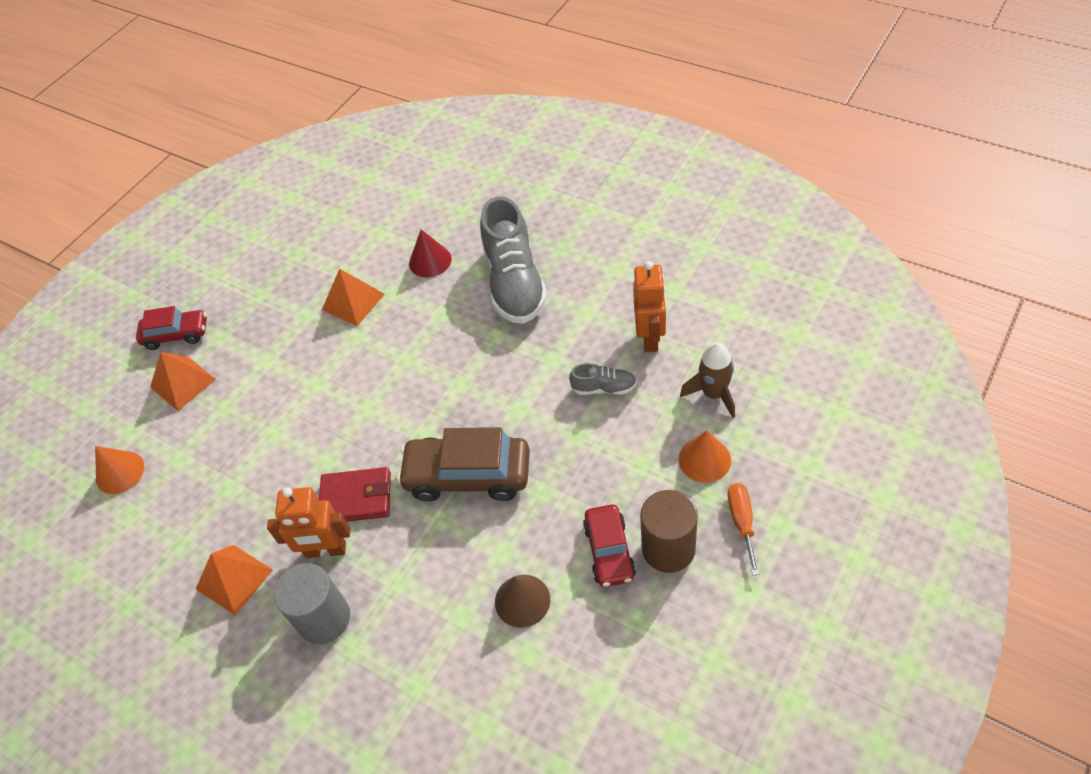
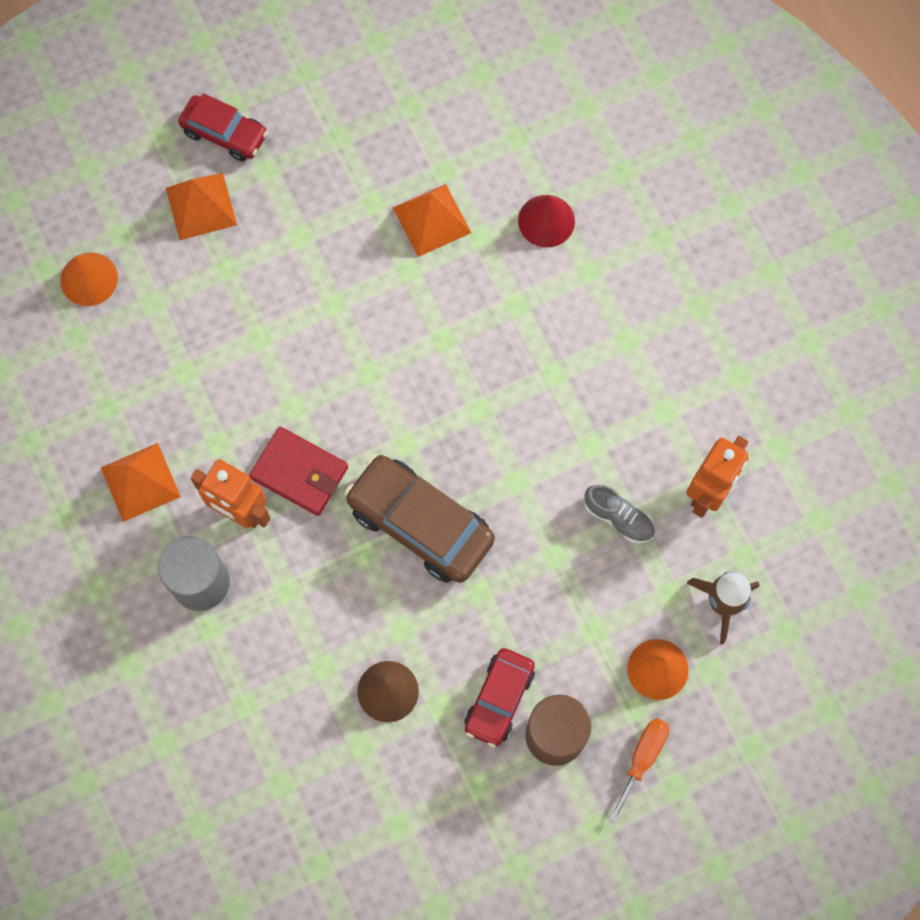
camera: 25 degrees right, 20 degrees up
grey shoe [480,196,548,324] -> none

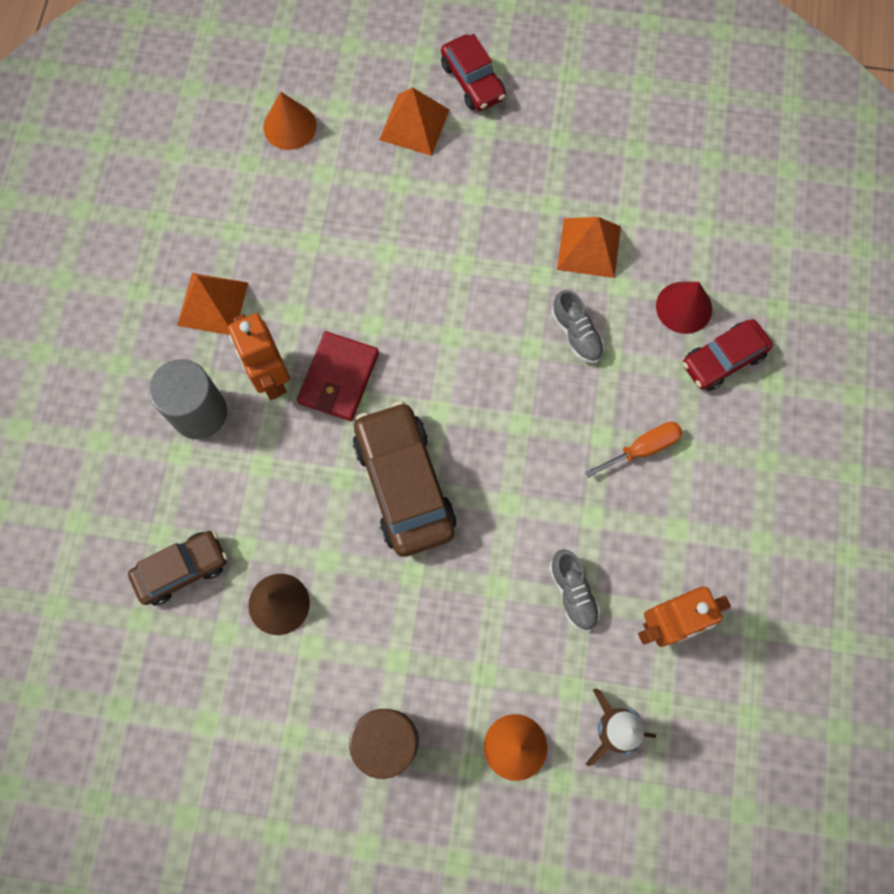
camera: 35 degrees right, 0 degrees up
red wallet [249,427,348,516] -> red wallet turned 45 degrees clockwise [297,331,379,421]
red car [464,648,535,748] -> red car moved to [683,319,773,391]
orange screwdriver [609,718,669,823] -> orange screwdriver moved to [585,422,683,478]
none -> brown car [128,531,227,606]
none -> grey shoe [551,290,604,363]

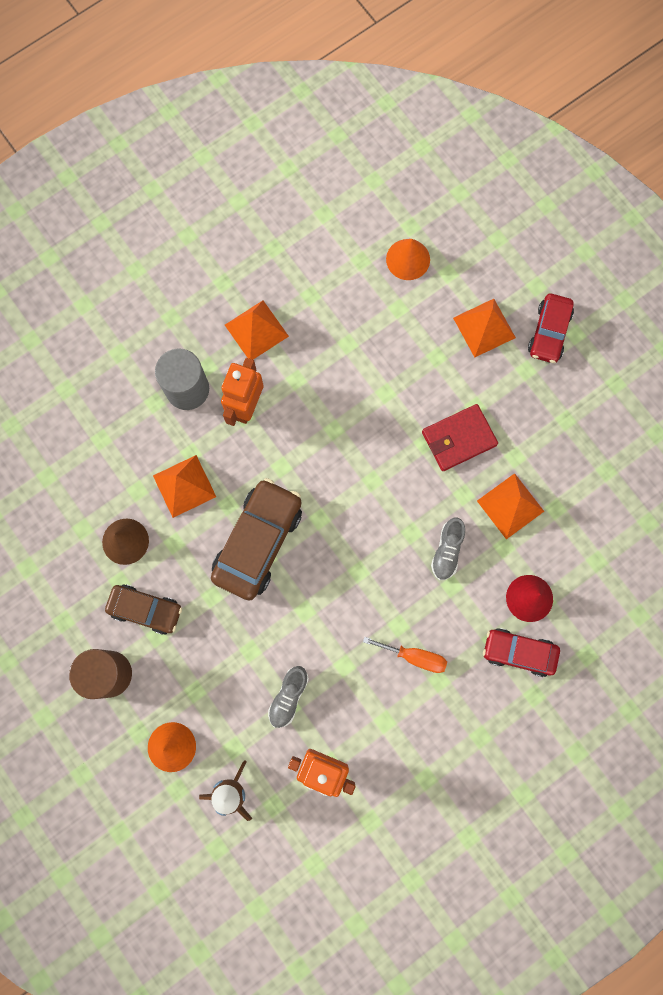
camera: 45 degrees right, 5 degrees up
brown car [128,531,227,606] -> brown car moved to [105,584,182,635]
red wallet [297,331,379,421] -> red wallet moved to [422,404,498,471]
none -> orange pyramid [153,455,216,518]

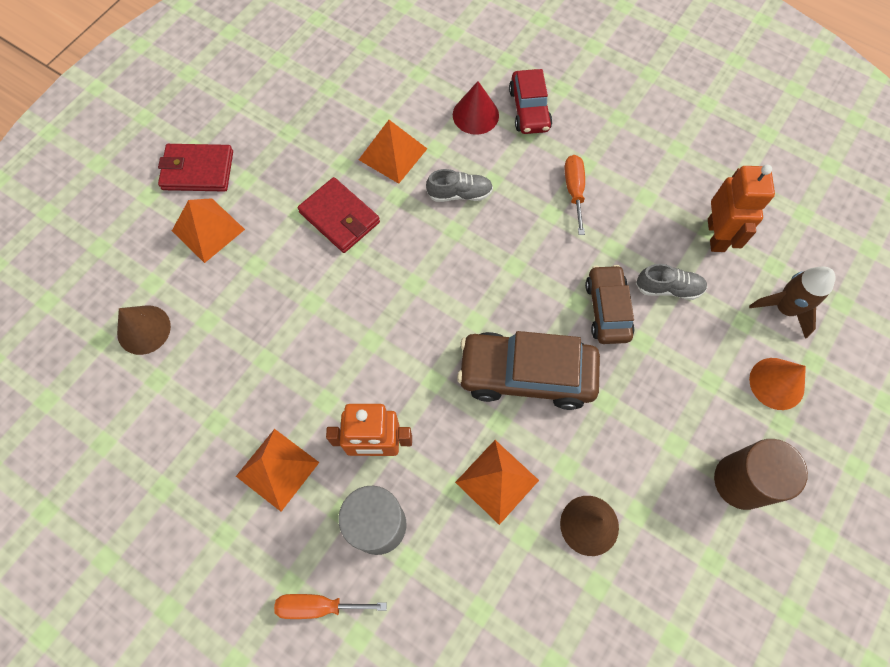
camera: 110 degrees left, 10 degrees down
brown car [105,584,182,635] -> brown car moved to [585,265,634,344]
orange cone [386,239,430,280] -> brown cone [117,306,171,355]
red car [528,294,574,363] -> red wallet [158,144,233,192]
none -> orange screwdriver [274,594,387,619]

